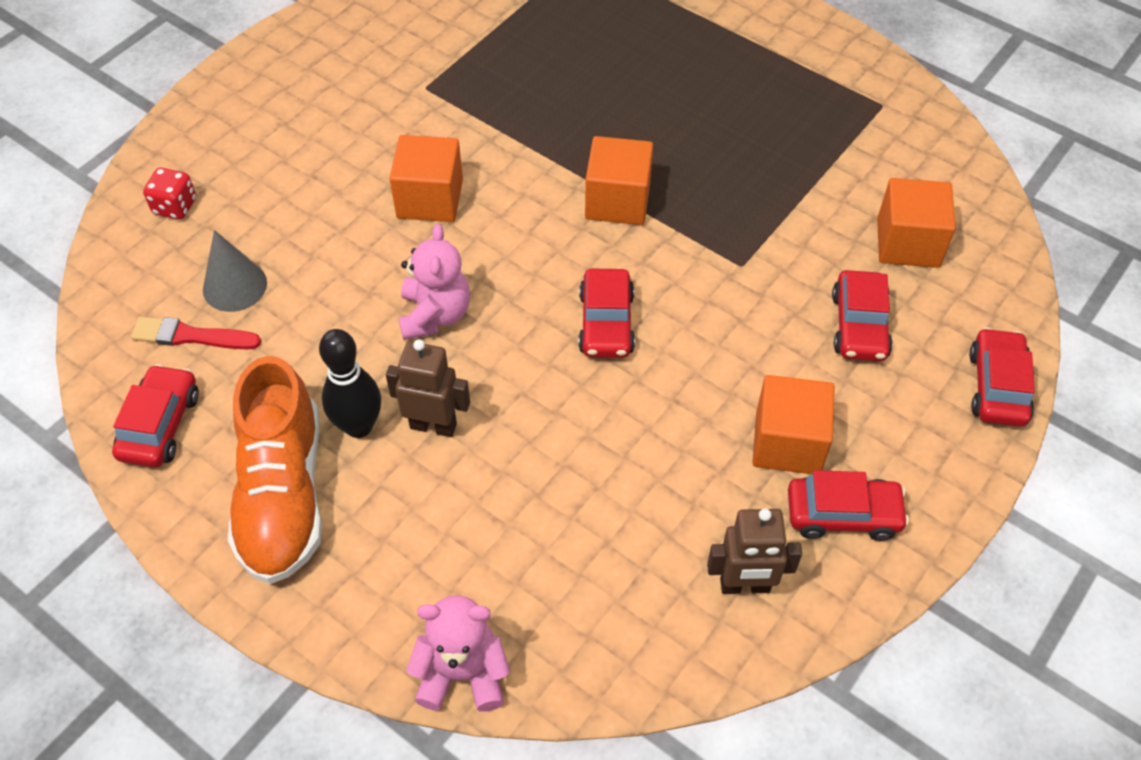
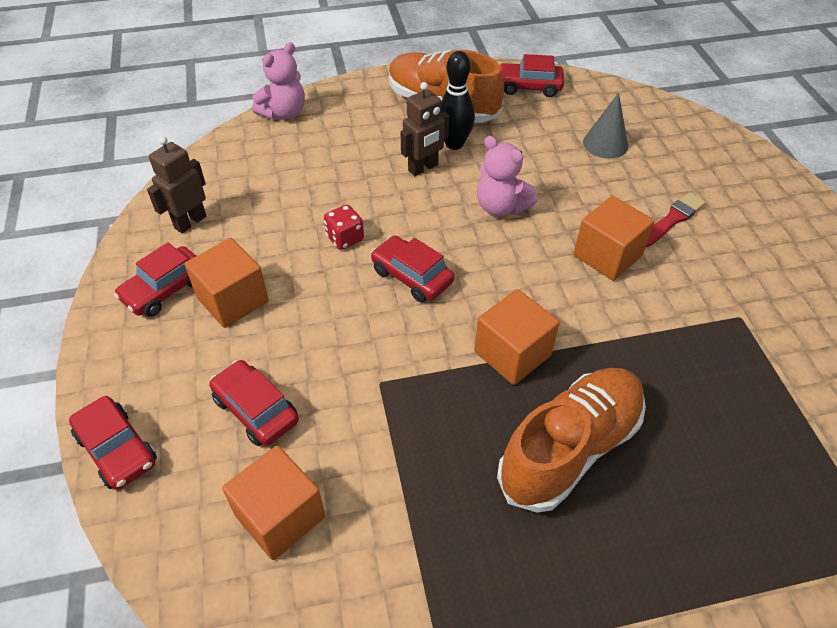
camera: 130 degrees right, 5 degrees down
red car [112,364,199,467] -> red car turned 135 degrees clockwise [500,54,564,97]
red brush [131,317,261,349] -> red brush moved to [645,193,706,248]
red dice [143,168,196,220] -> red dice moved to [324,205,364,250]
none -> orange shoe [497,368,646,513]

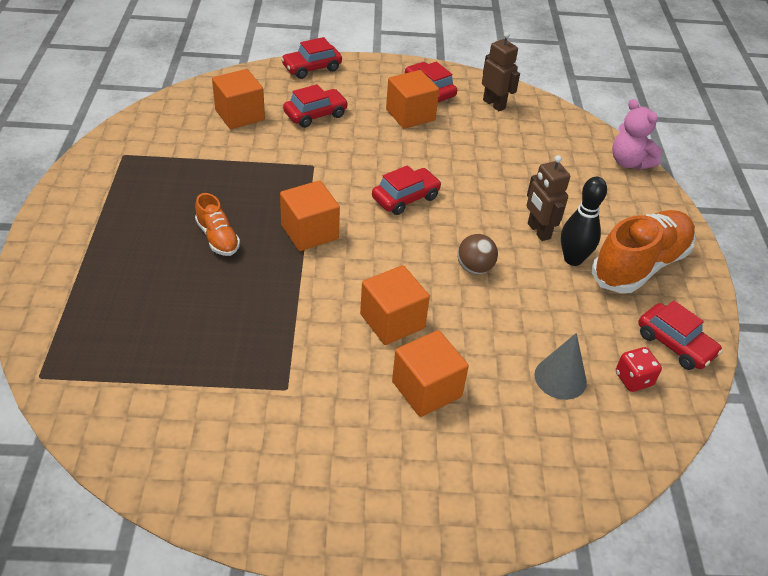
camera: 100 degrees right, 5 degrees down
red dice [324,205,364,250] -> red dice moved to [616,347,662,392]
pink teddy bear [477,136,537,216] -> brown ball [457,234,498,274]
orange shoe [497,368,646,513] -> orange shoe [195,193,240,256], size x0.52
red car [500,54,564,97] -> red car turned 120 degrees clockwise [638,301,723,370]
red brush [645,193,706,248] -> orange cube [392,330,469,417]

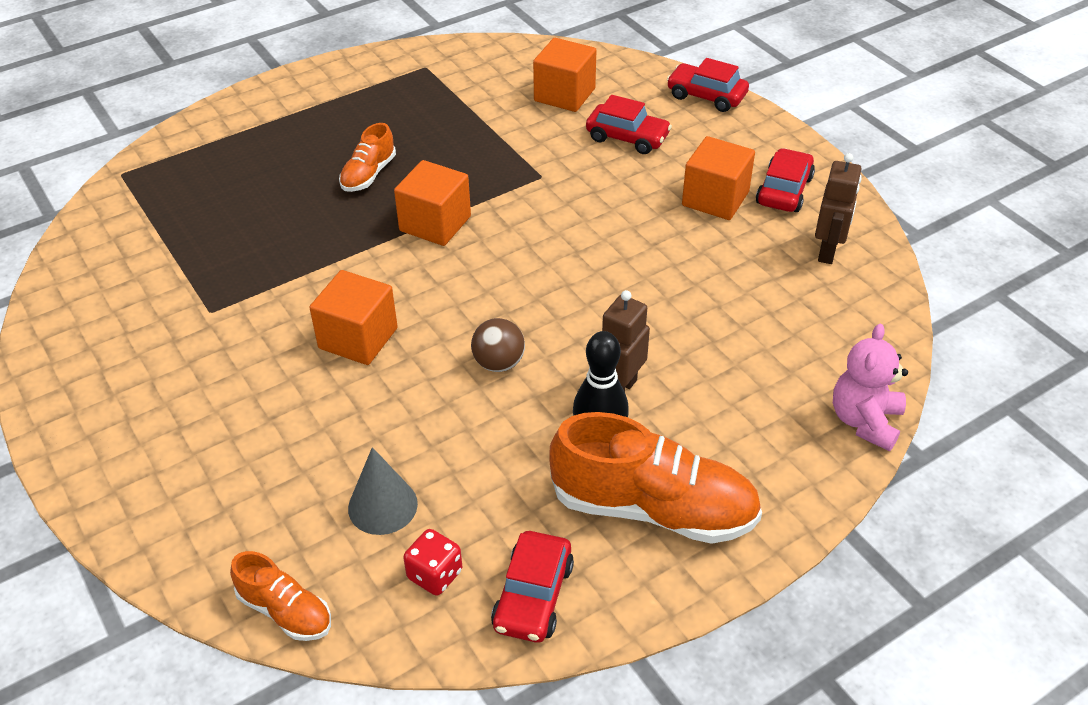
camera: 60 degrees right, 0 degrees up
red car [372,165,442,215] -> none
orange cube [392,330,469,417] -> none
none -> orange shoe [230,551,331,641]

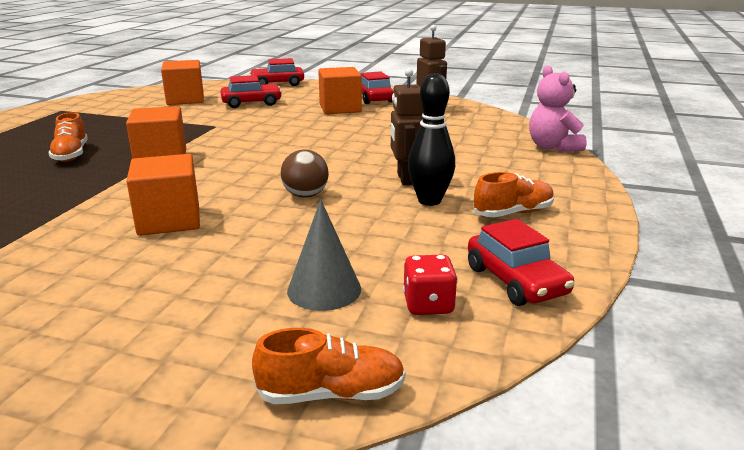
camera: 40 degrees left, 20 degrees down
orange shoe [550,412,762,544] -> orange shoe [473,172,554,217], size x0.52

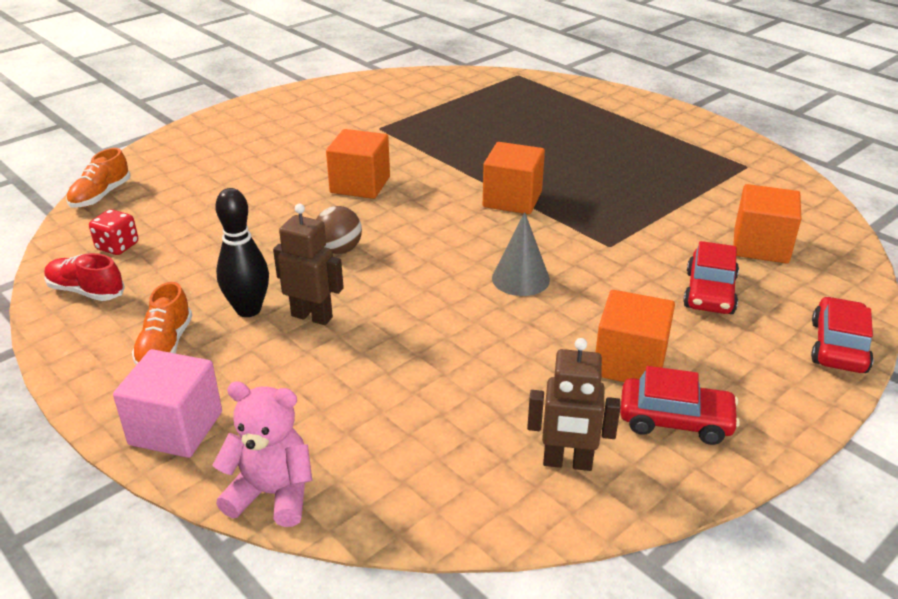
camera: 120 degrees right, 10 degrees up
orange shoe [48,112,88,162] -> none
grey cone [287,199,361,311] -> grey cone moved to [492,212,550,296]
red car [468,219,575,306] -> red shoe [44,253,125,301]
none -> pink cube [113,349,222,458]

